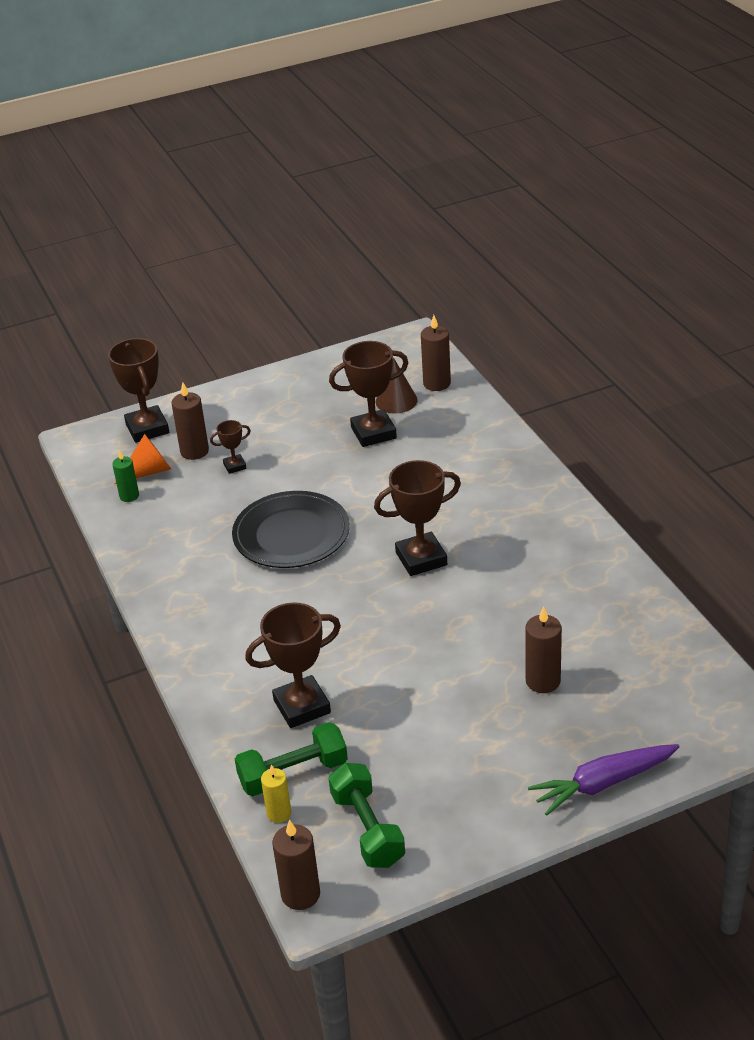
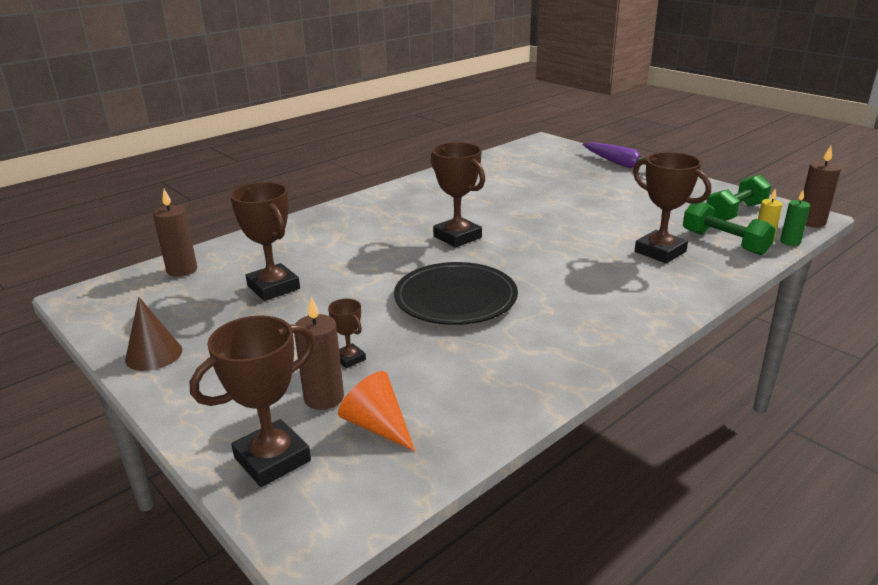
camera: 110 degrees left, 10 degrees down
green candle [112,451,139,502] -> green candle moved to [780,191,810,246]
brown cone [375,358,418,413] -> brown cone moved to [125,297,182,371]
brown candle [525,606,562,693] -> none

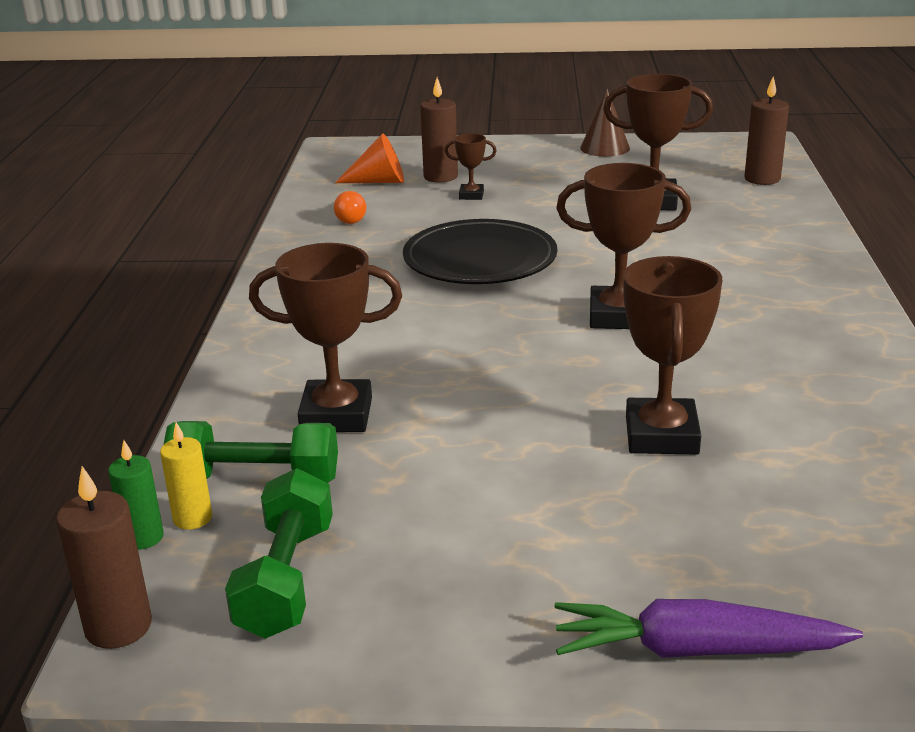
camera: 135 degrees right, 0 degrees up
brown trophy [190,315,315,487] -> brown trophy moved to [623,256,722,455]
none -> orange light bulb [334,191,366,224]

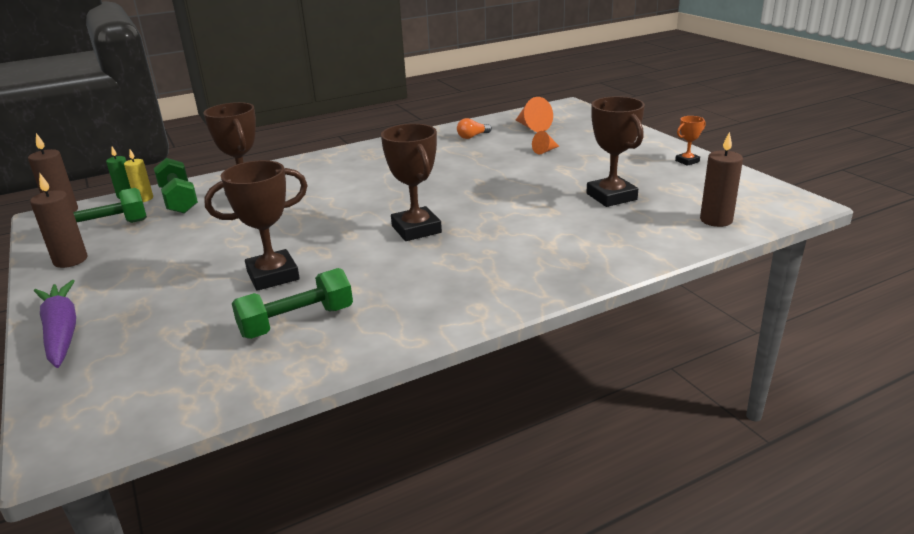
camera: 60 degrees right, 0 degrees up
black plate [403,219,558,284] -> none
brown candle [420,77,458,183] -> brown candle moved to [30,174,87,268]
brown trophy [445,133,497,200] -> orange cone [532,131,559,154]
brown cone [580,89,630,157] -> orange trophy [675,116,706,166]
none -> green dumbbell [232,268,353,339]

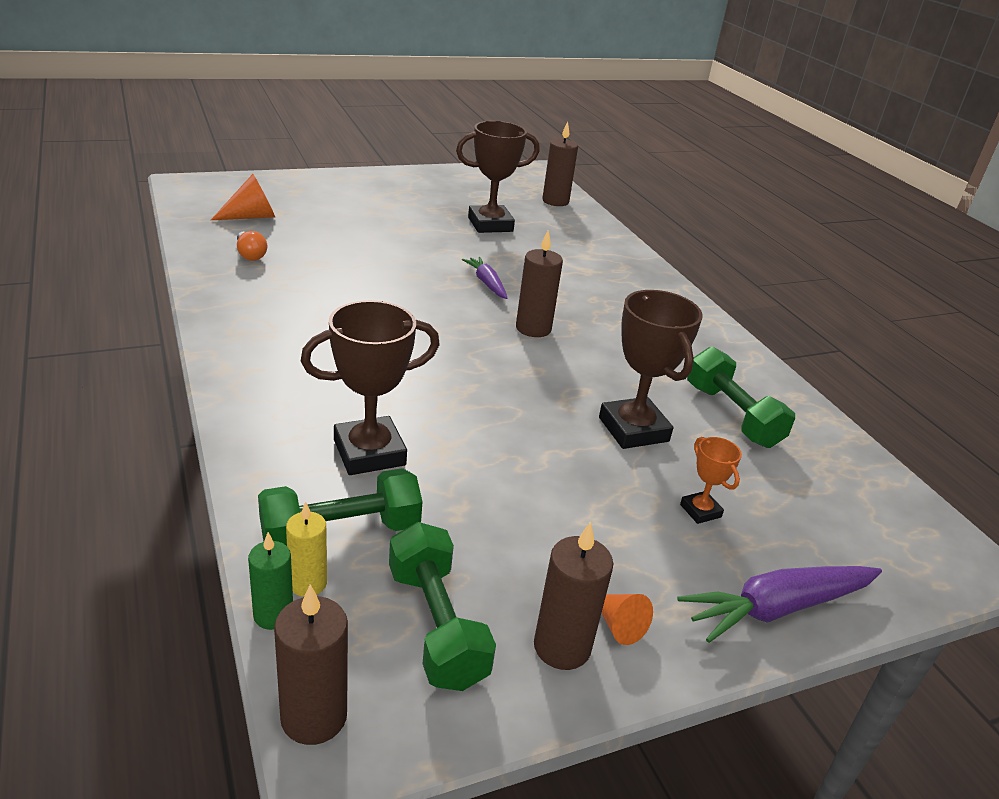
camera: 90 degrees left, 5 degrees up
brown trophy [381,124,442,241] -> brown candle [516,230,563,337]
orange cone [532,131,559,154] -> orange cone moved to [601,594,653,645]
orange trophy [675,116,706,166] -> orange trophy moved to [680,437,742,524]
none -> purple carrot [462,257,507,299]

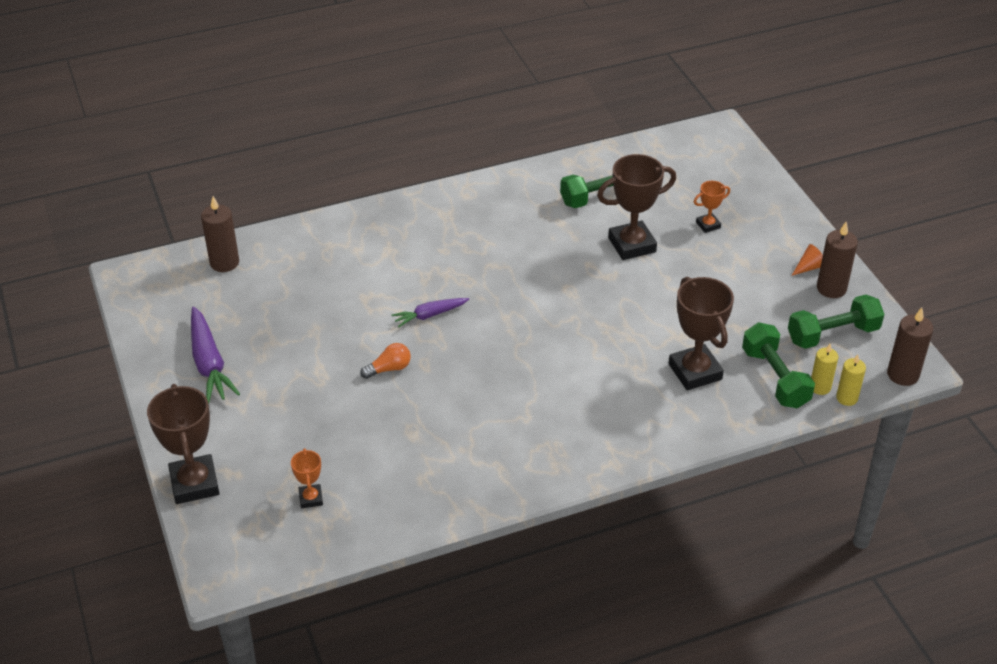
camera: 85 degrees left, 10 degrees up
orange cone [211,174,275,220] -> orange trophy [291,448,323,508]
orange light bulb [237,231,267,261] -> orange light bulb moved to [360,343,411,379]
green candle [248,532,293,630] -> yellow candle [836,354,866,406]
brown trophy [456,121,540,233] -> brown trophy moved to [147,384,219,504]
brown candle [516,230,563,337] -> none
purple carrot [677,566,882,643] -> purple carrot moved to [191,307,240,404]

